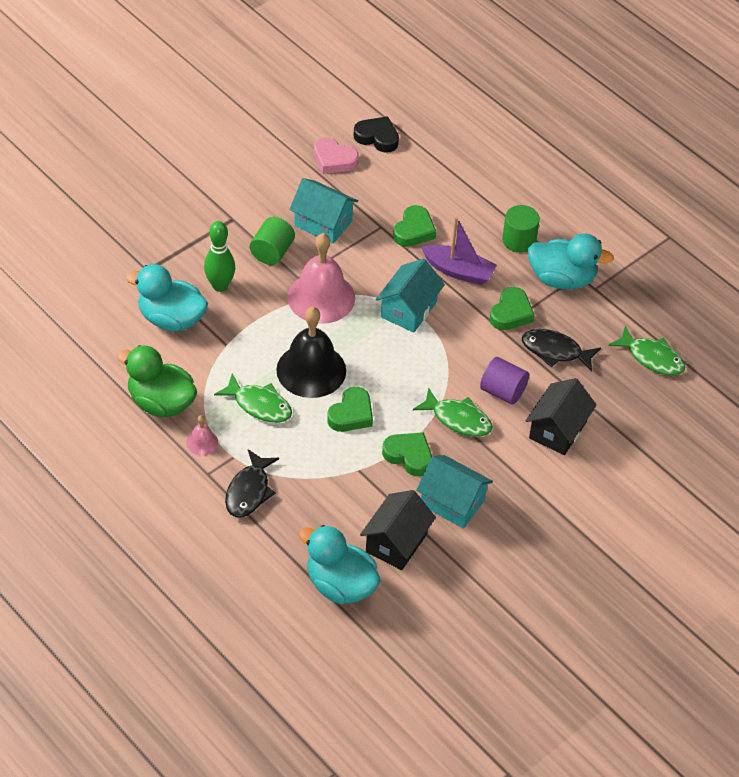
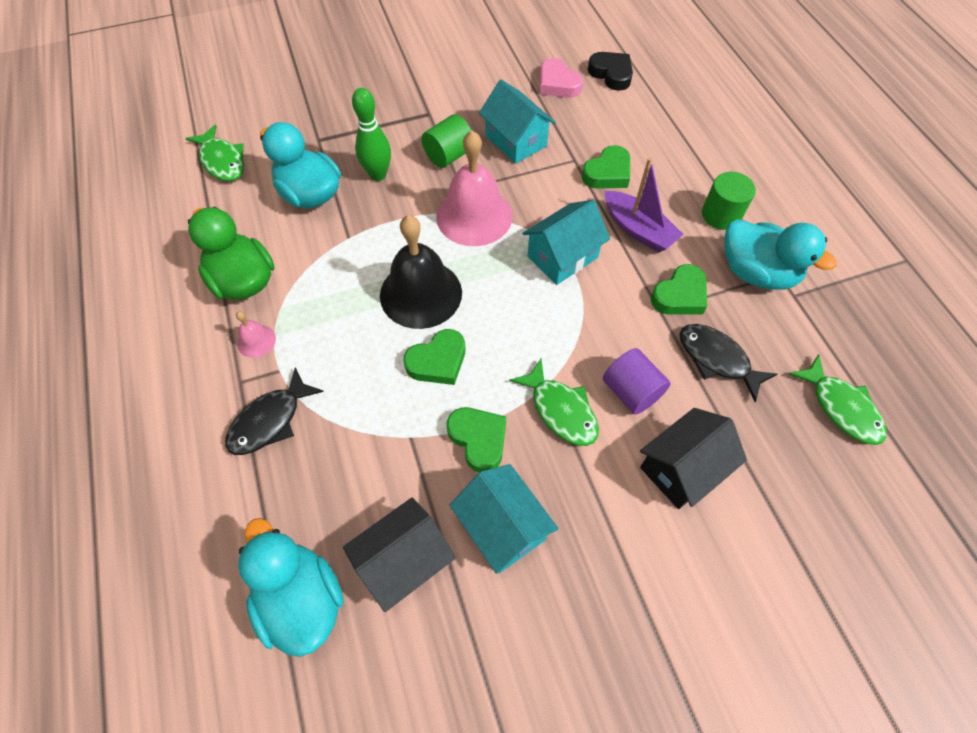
camera: 25 degrees right, 10 degrees up
green fish [214,374,292,423] -> green fish moved to [185,125,244,181]

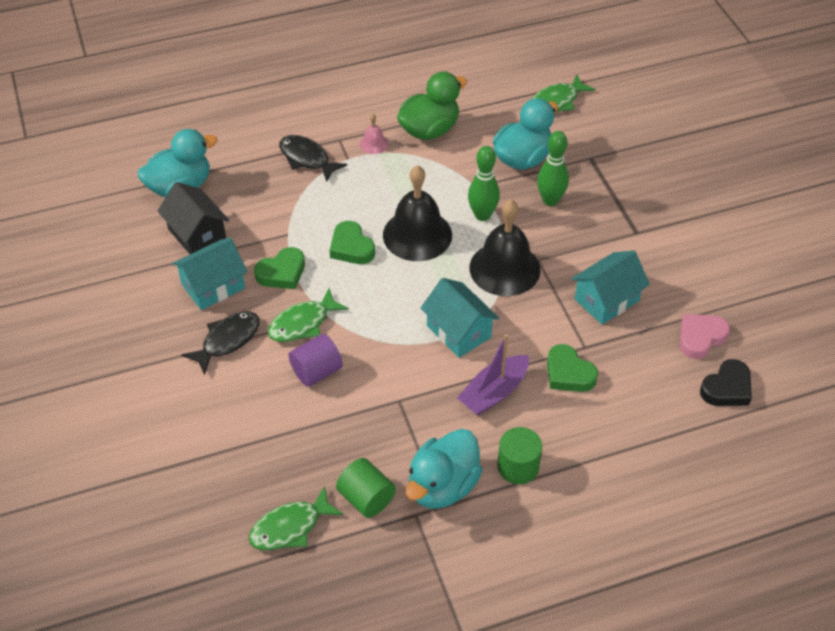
camera: 90 degrees right, 10 degrees down
green cylinder [421,114,472,168] -> green cylinder moved to [336,458,396,518]
pink bell [436,131,513,246] -> black bell [470,200,540,296]
black house [640,408,747,509] -> none
green heart [651,264,707,315] -> none
black fish [679,324,777,402] -> black fish moved to [182,311,260,375]
none -> green bowling pin [468,146,500,221]

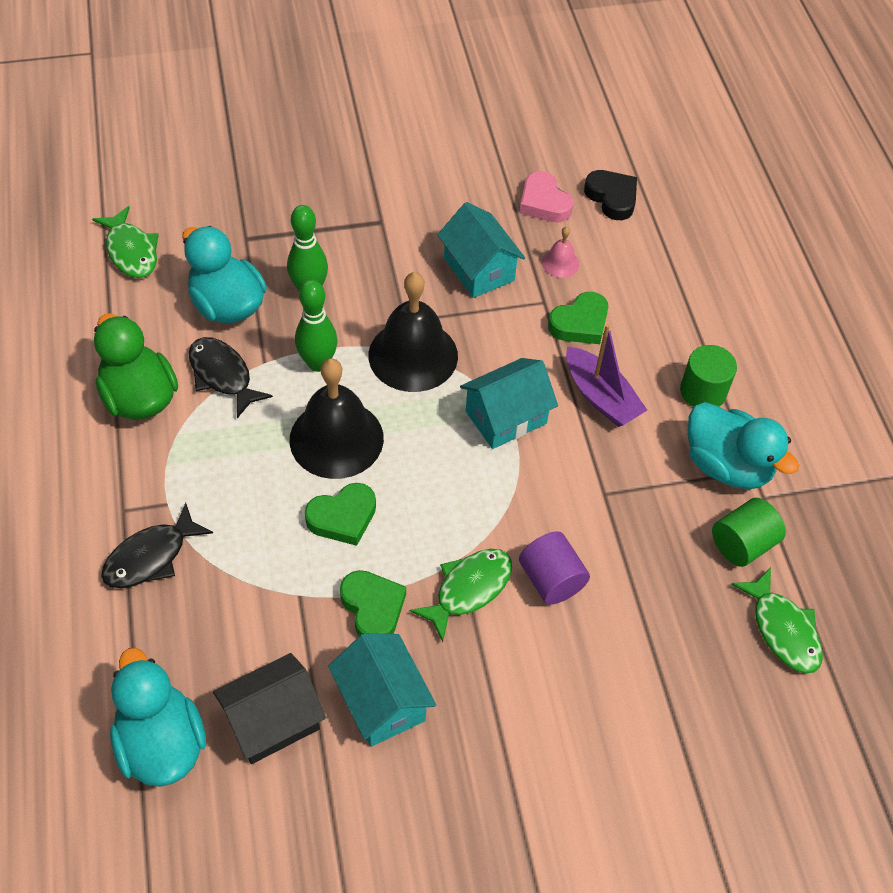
camera: 85 degrees left, 5 degrees up
black fish [182,311,260,375] -> black fish moved to [189,337,273,418]
green fish [268,289,349,342] -> green fish turned 105 degrees counterclockwise [410,549,512,642]
pink bell [360,114,388,154] -> pink bell moved to [542,227,579,278]

